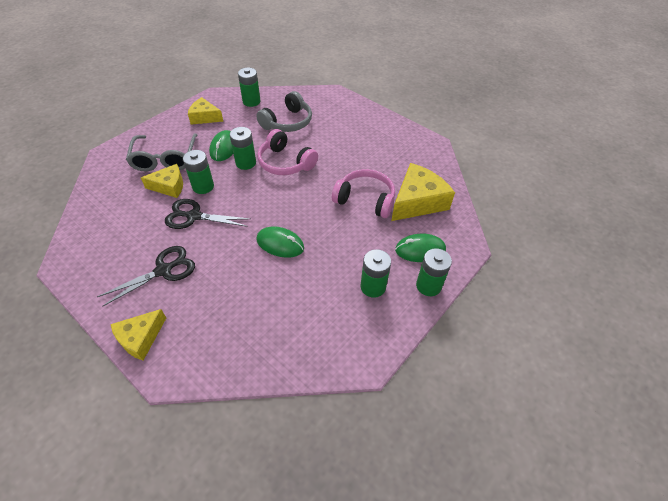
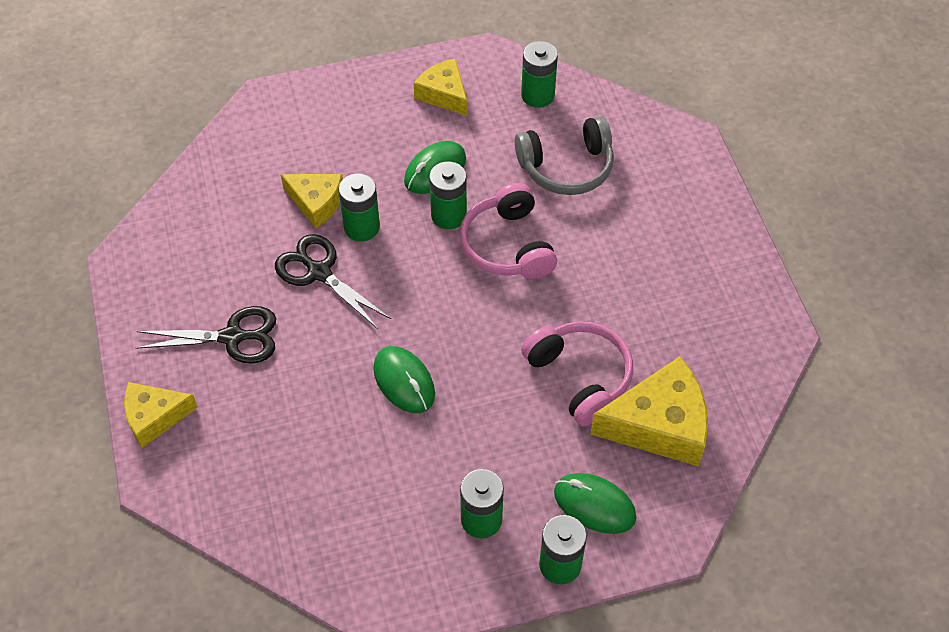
camera: 35 degrees right, 5 degrees up
grey glasses [126,133,197,171] -> none

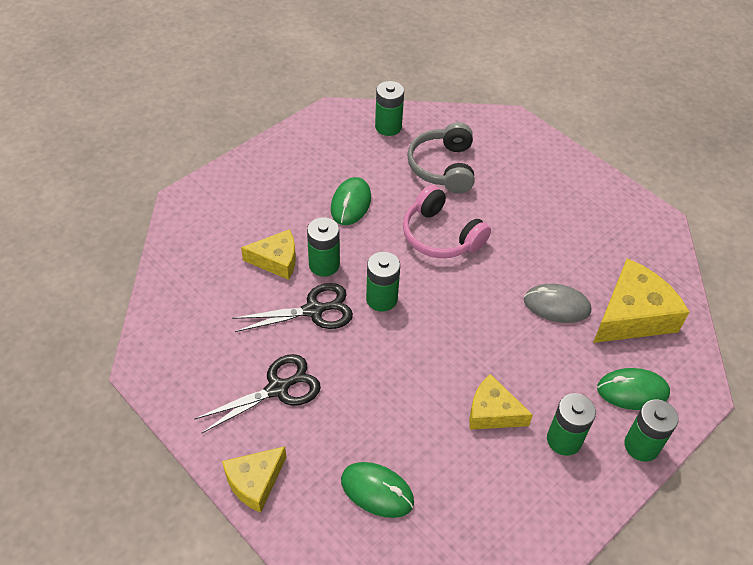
camera: 30 degrees left, 5 degrees down
black scissors [275,234,391,329] -> black scissors turned 150 degrees clockwise [232,283,353,332]
green mouse [373,346,435,413] -> green mouse moved to [341,462,414,518]
yellow cheese [414,58,467,116] -> yellow cheese moved to [469,374,533,430]
green battery [429,162,467,229] -> green battery moved to [366,252,400,312]
grey headphones [515,116,614,195] -> grey headphones turned 135 degrees clockwise [407,122,475,193]
pink headphones [521,321,633,426] -> grey mouse [524,284,591,323]

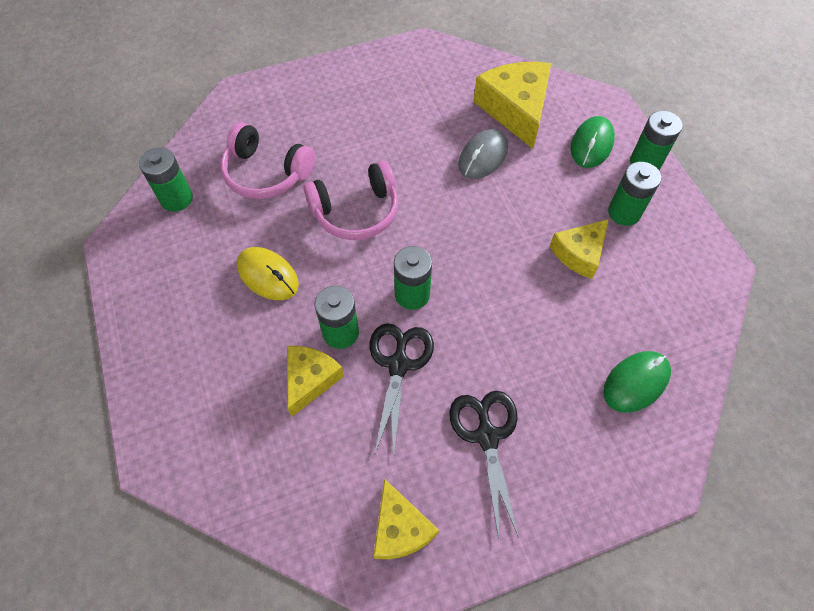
camera: 65 degrees left, 10 degrees up
yellow cheese [222,446,286,513] -> yellow cheese moved to [373,479,439,559]
green mouse [331,177,371,225] -> yellow mouse [237,247,299,300]
grey headphones [407,122,475,193] -> pink headphones [220,122,315,199]

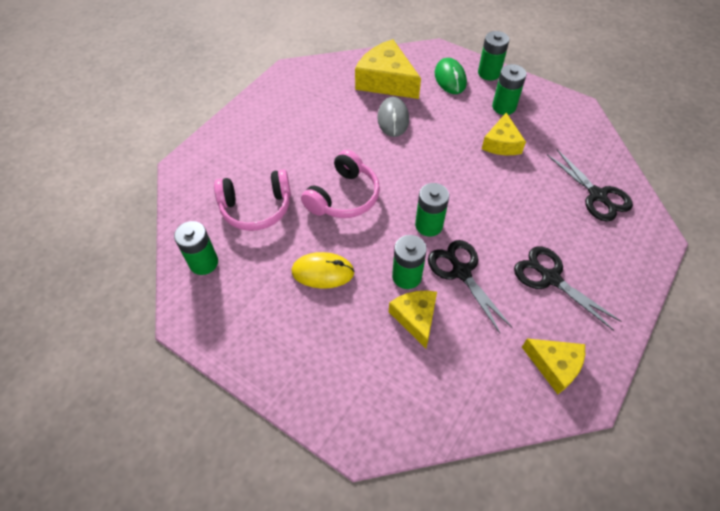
camera: 35 degrees left, 5 degrees down
green mouse [603,351,671,412] -> black scissors [547,149,633,222]

